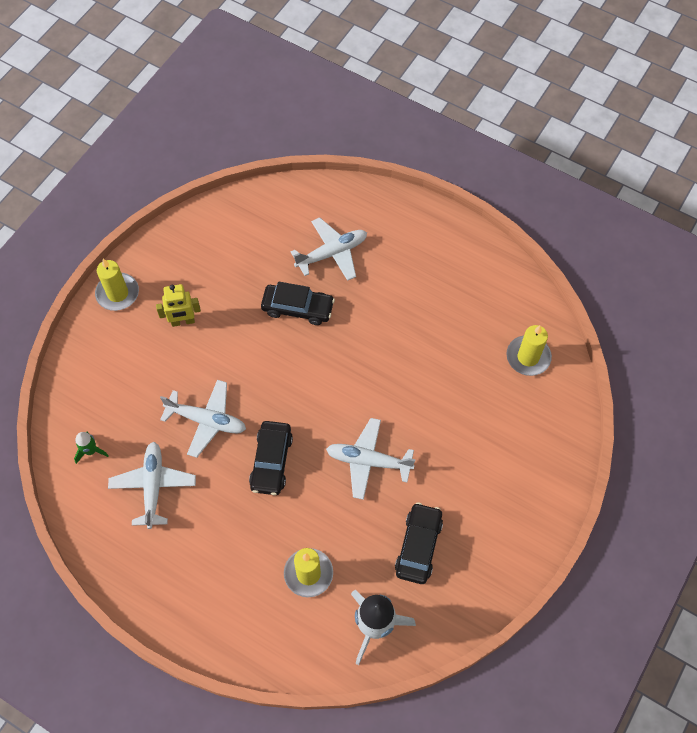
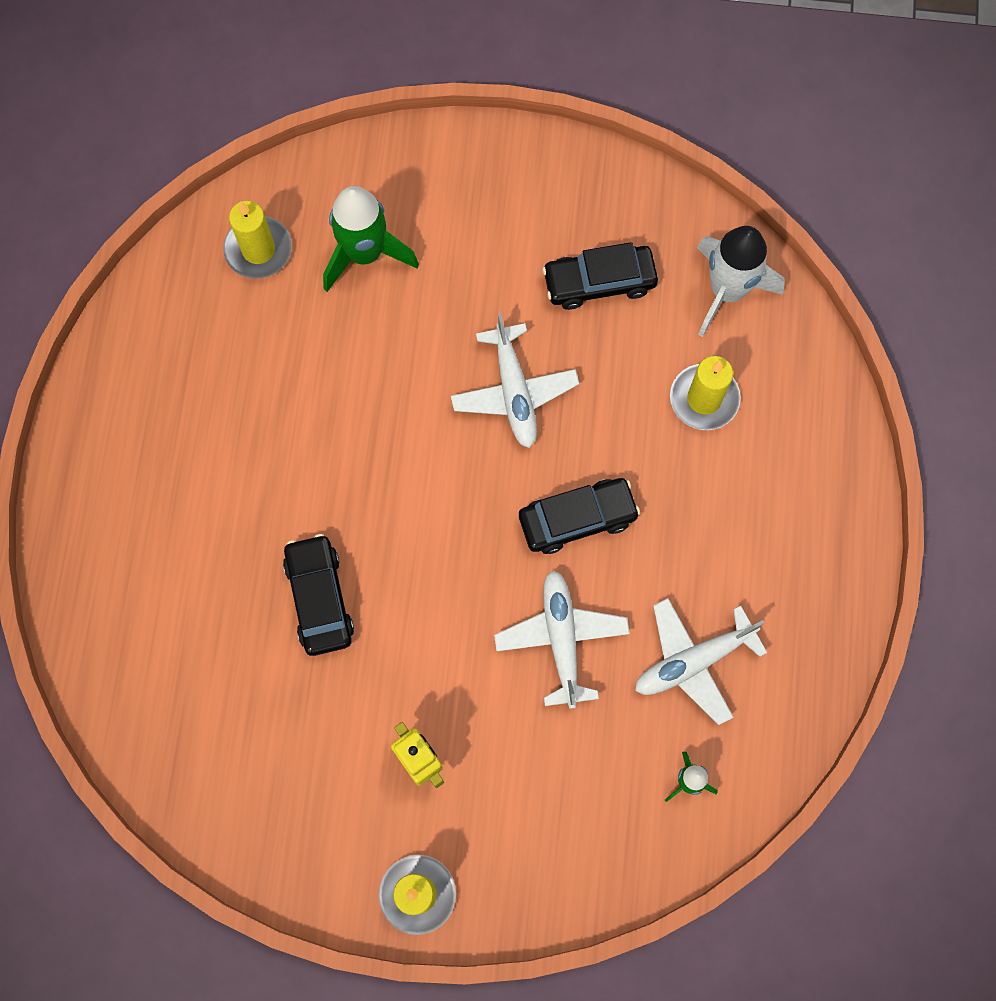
camera: 115 degrees left, 10 degrees up
white plane [291,217,367,281] -> none
none -> green rocket [323,186,419,292]

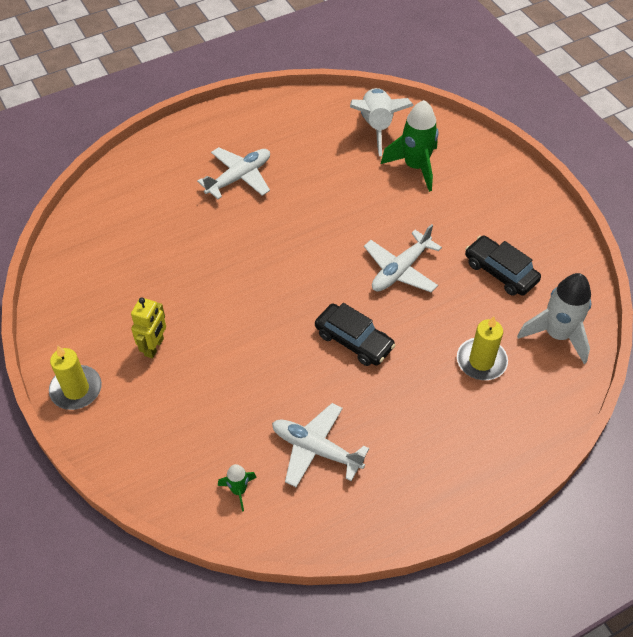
camera: 55 degrees right, 20 degrees down
yellow candle [223,201,292,279] -> white rocket [350,88,414,156]
black car [283,534,354,656] -> none
white plane [494,570,630,709] -> white plane moved to [197,147,270,199]

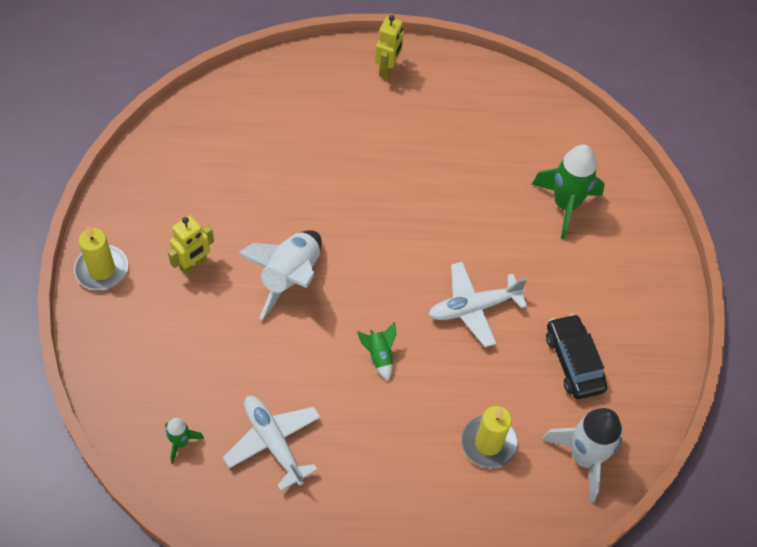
camera: 25 degrees right, 5 degrees up
white plane [197,147,270,199] -> none
black car [315,303,395,366] -> green rocket [357,322,396,381]
white rocket [350,88,414,156] -> white rocket moved to [237,230,322,320]
none -> yellow robot [375,15,404,79]

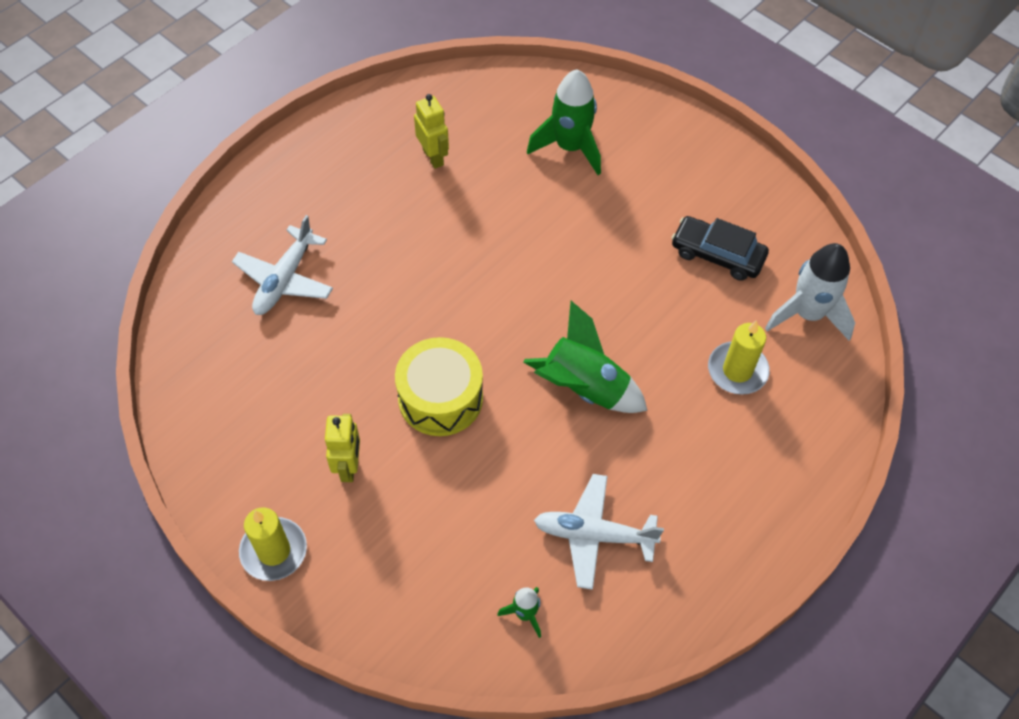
camera: 45 degrees left, 0 degrees up
white rocket [237,230,322,320] -> yellow drum [395,337,483,436]
green rocket [357,322,396,381] -> green rocket [523,301,648,413], size x2.01
yellow robot [375,15,404,79] -> yellow robot moved to [414,94,449,169]
white plane [429,262,528,347] -> white plane moved to [232,215,333,315]

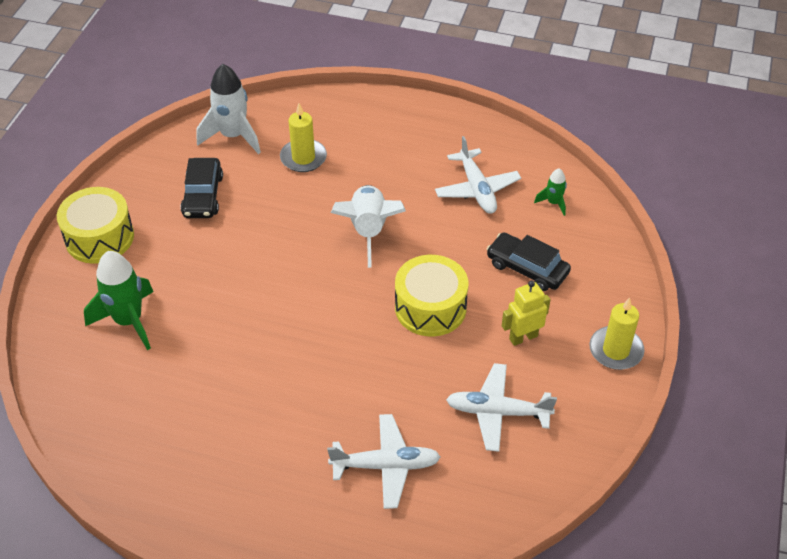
camera: 115 degrees left, 10 degrees down
yellow robot [414,94,449,169] -> none
green rocket [523,301,648,413] -> white rocket [331,185,406,268]
none -> yellow drum [57,187,134,264]
none -> white plane [446,363,557,452]
none -> black car [487,232,571,291]

